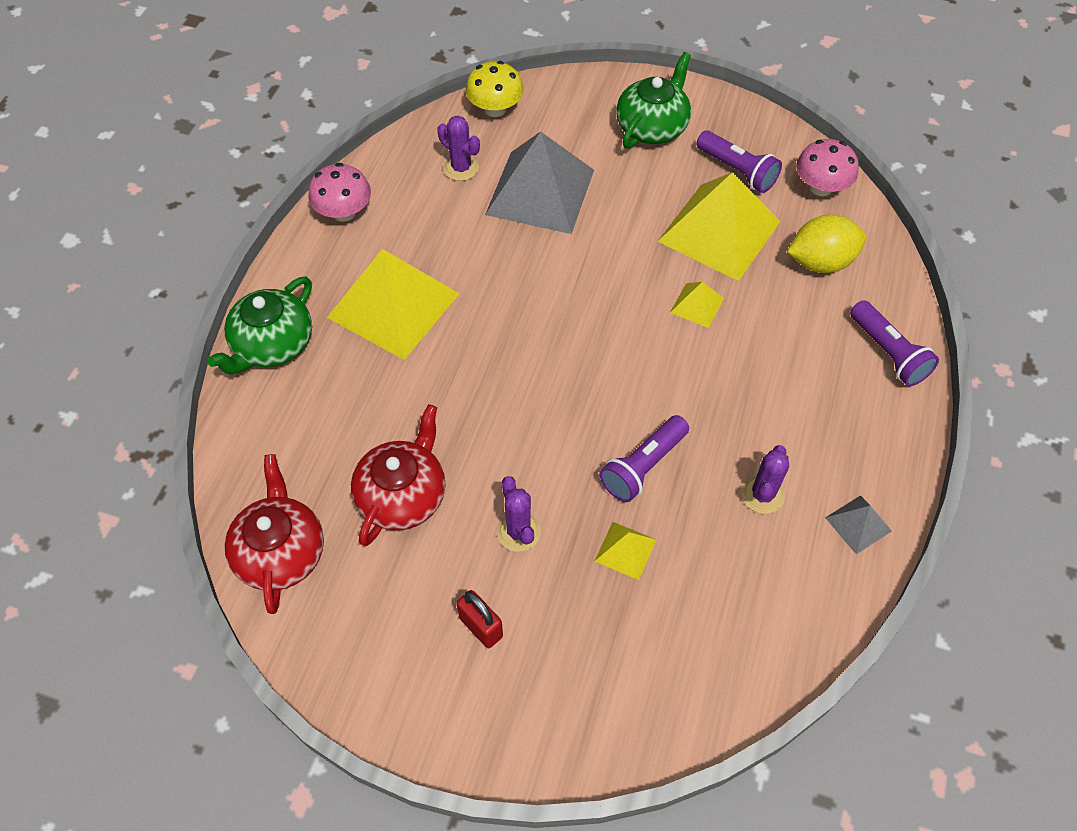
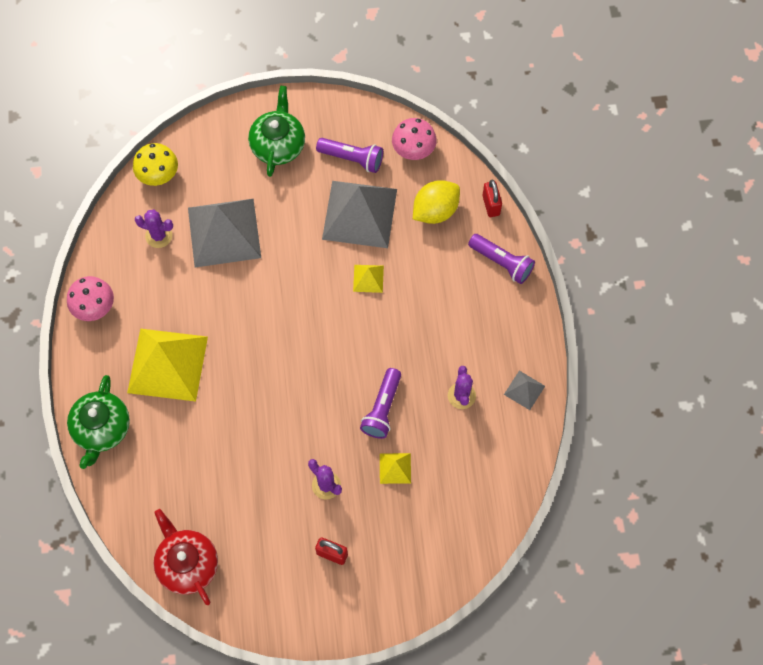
camera: 25 degrees left, 10 degrees up
red teapot [351,404,446,546] -> none
yellow pyramid [657,172,781,281] -> grey pyramid [322,181,397,248]
none -> red padlock [482,180,502,217]

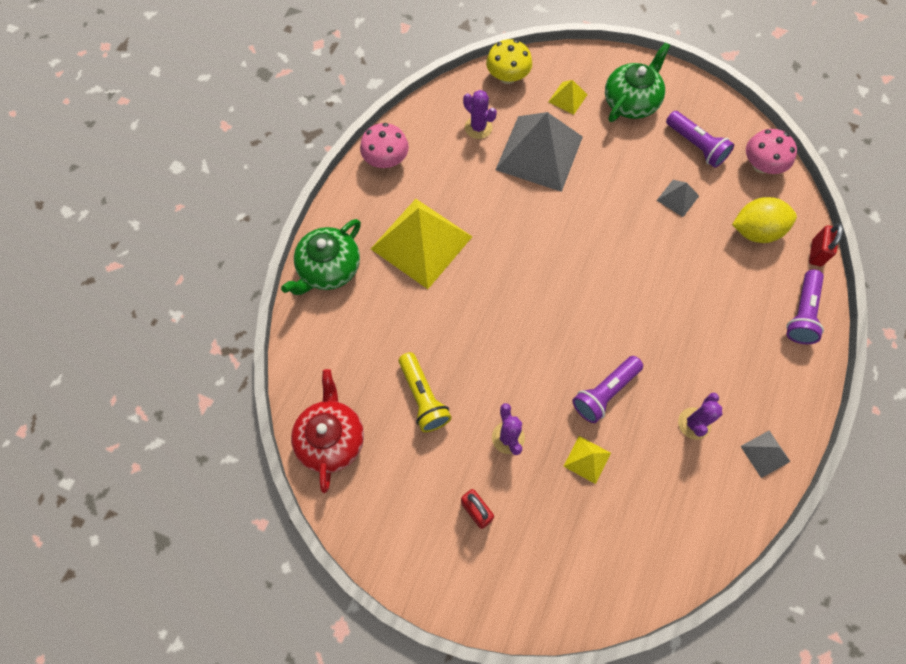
camera: 30 degrees right, 0 degrees up
grey pyramid [322,181,397,248] -> grey pyramid [656,180,699,217], size x0.44
yellow pyramid [353,265,384,293] -> yellow pyramid moved to [548,80,588,115]
purple flashlight [468,234,535,284] -> purple flashlight turned 45 degrees clockwise [786,270,824,344]
none -> yellow flashlight [399,352,452,432]

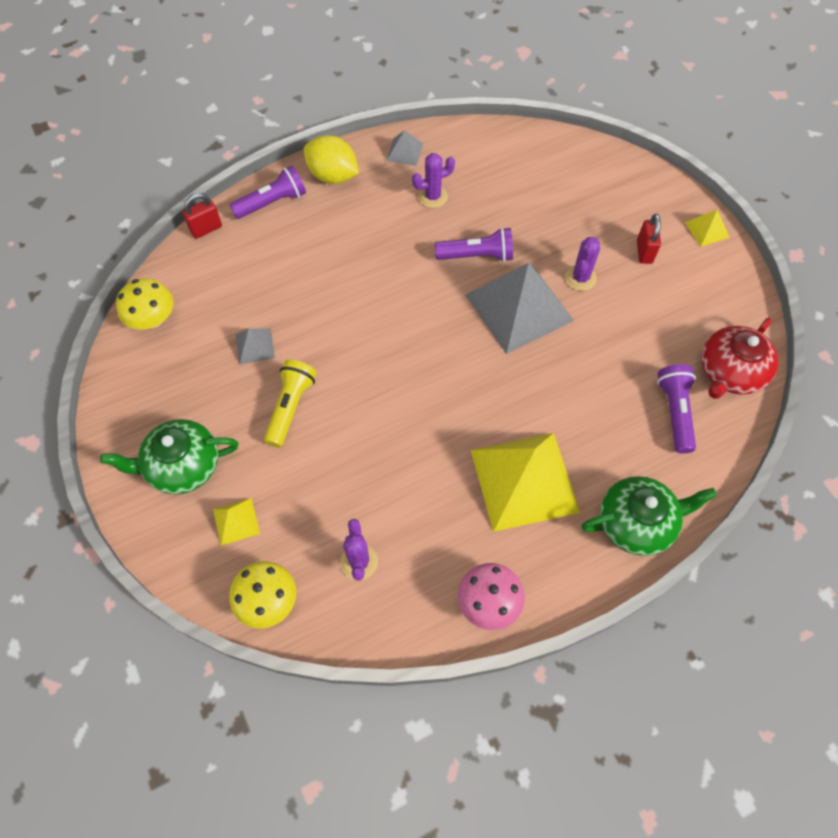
camera: 140 degrees left, 5 degrees down
yellow flashlight [399,352,452,432] -> yellow flashlight moved to [264,360,317,447]
grey pyramid [495,112,583,192] -> grey pyramid moved to [466,263,574,354]
yellow pyramid [563,436,611,484] -> yellow pyramid moved to [685,209,730,247]
purple flashlight [666,111,734,168] -> purple flashlight moved to [657,364,696,454]
yellow lemon [732,197,797,243] -> yellow lemon moved to [304,135,359,184]
pink mushroom [746,129,797,174] -> yellow mushroom [116,278,174,330]

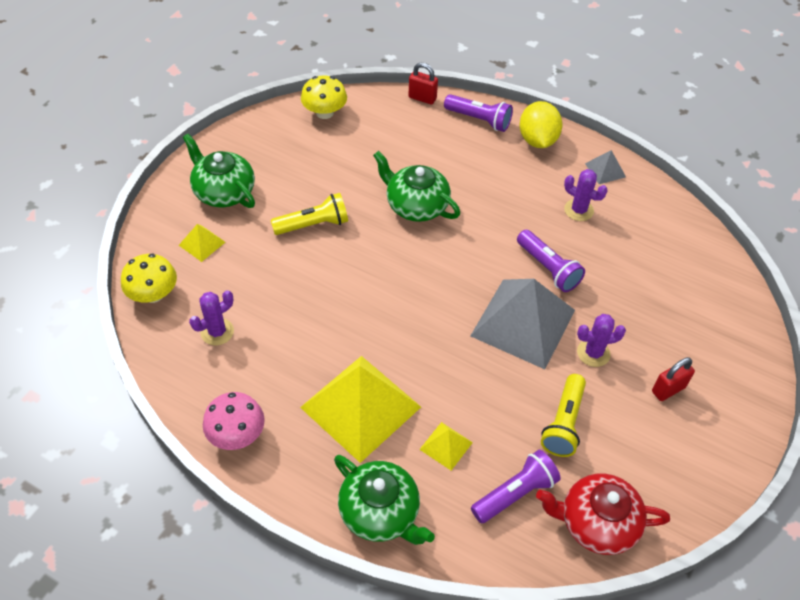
camera: 55 degrees right, 10 degrees down
grey pyramid [236,328,275,364] -> none
yellow pyramid [685,209,730,247] -> yellow pyramid moved to [419,422,473,471]
none -> green teapot [373,151,460,222]
none -> yellow flashlight [541,374,586,457]

